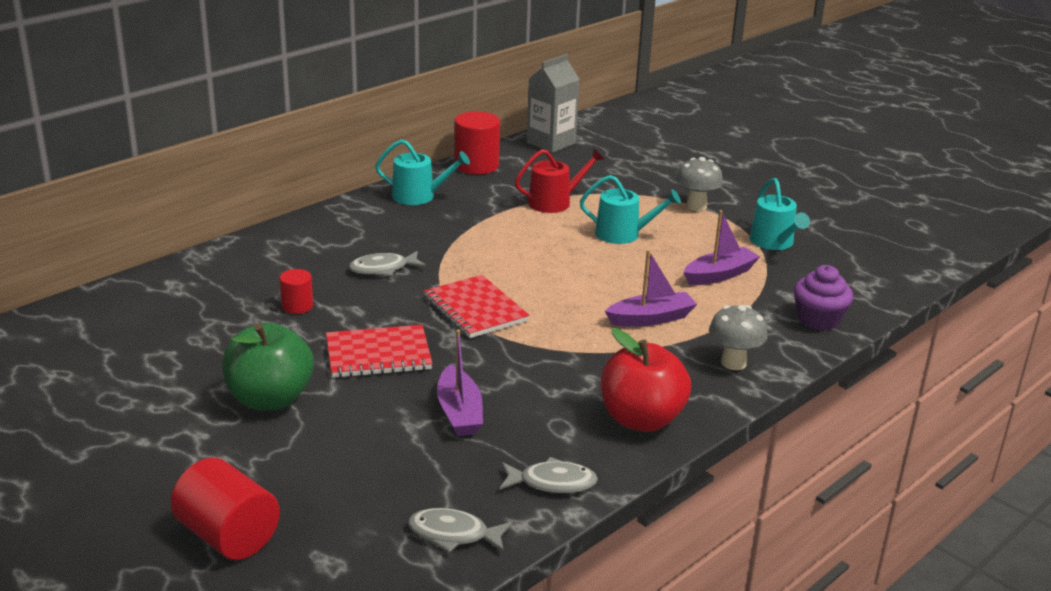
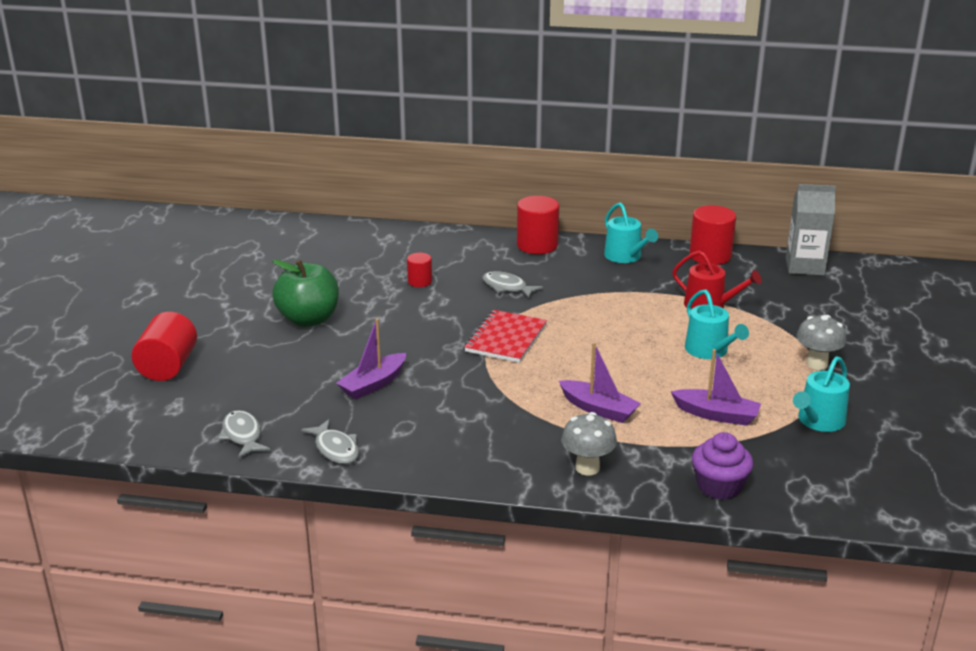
camera: 55 degrees right, 0 degrees up
red notebook [326,325,433,378] -> none
red apple [601,328,691,432] -> none
none -> red cylinder [517,196,559,254]

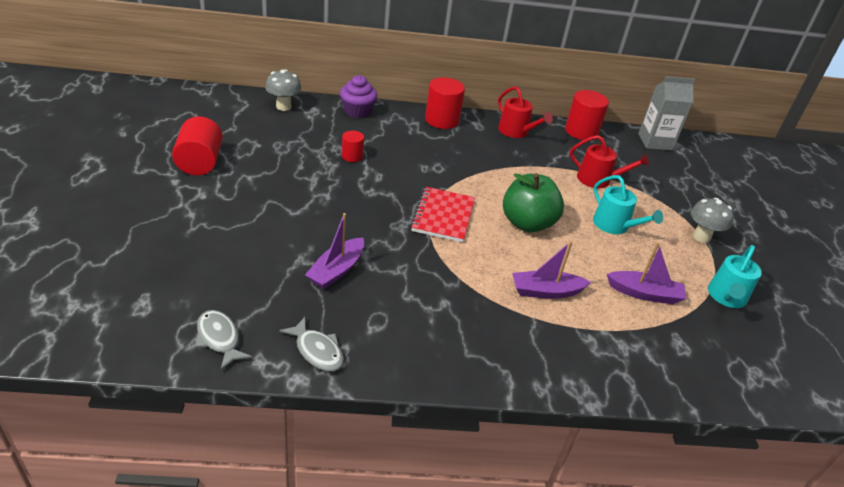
camera: 15 degrees left, 10 degrees up
red cylinder [132,312,197,381] -> red cylinder moved to [172,116,223,176]
green apple [272,259,339,327] -> green apple moved to [503,173,564,233]
grey fish [482,271,543,298] -> none
purple boat [559,343,641,423] -> purple boat turned 150 degrees clockwise [512,241,591,299]
grey mushroom [561,412,617,475] -> grey mushroom moved to [265,69,301,111]
turquoise watering can [604,202,658,263] -> red watering can [498,86,553,138]
purple cupcake [692,432,753,500] -> purple cupcake moved to [340,75,377,118]

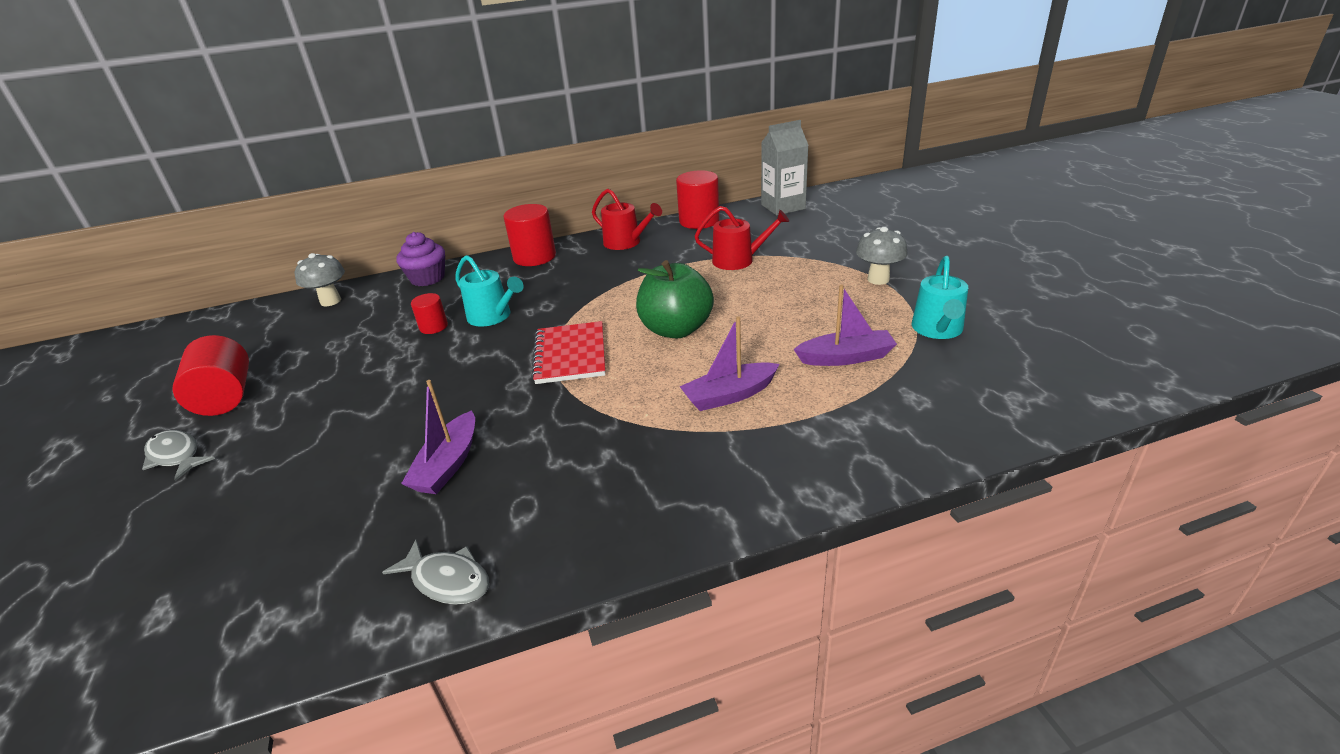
camera: 10 degrees left, 5 degrees down
grey fish [195,310,252,370] -> grey fish moved to [142,430,215,481]
turquoise watering can [593,175,663,234] -> turquoise watering can moved to [455,255,524,327]

